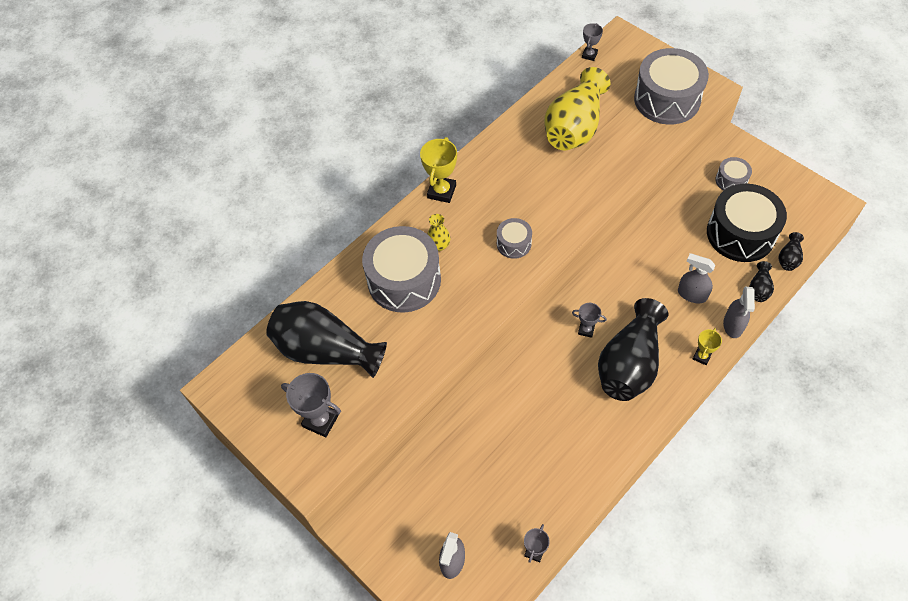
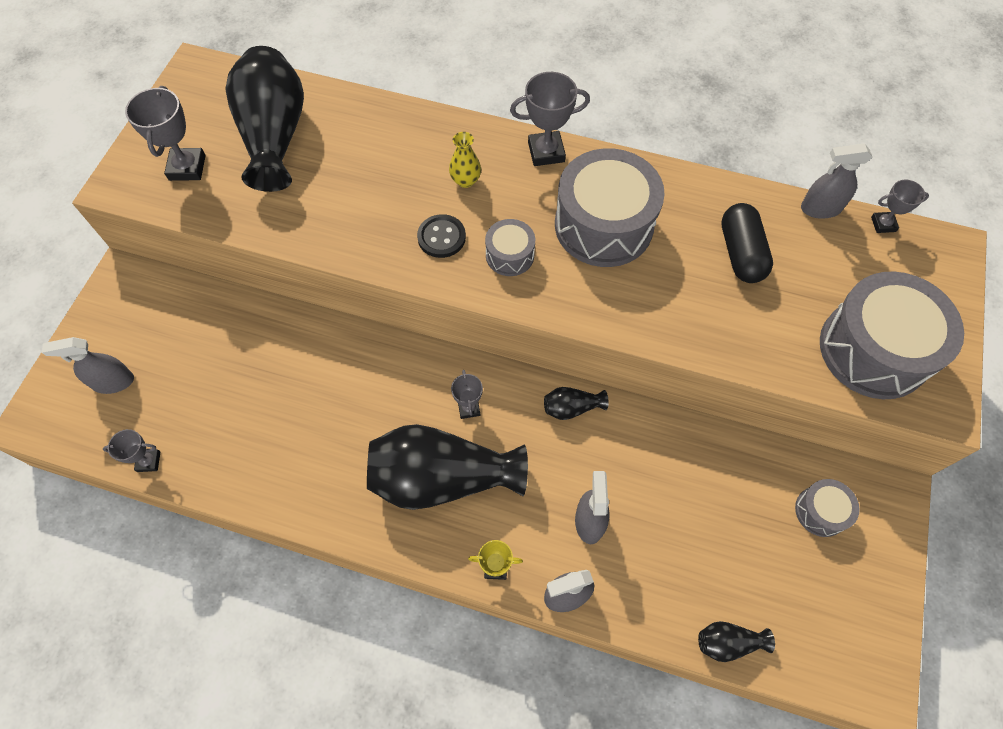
camera: 60 degrees right, 5 degrees up
grey drum [362,226,441,313] -> grey drum moved to [555,148,665,267]
yellow trophy [420,137,457,203] -> grey trophy [510,72,590,166]
yellow vase [544,67,610,150] -> black capsule [721,203,773,283]
black drum [707,184,787,262] -> none
black vase [749,261,774,302] -> black vase moved to [544,387,609,420]
none -> black button [417,214,466,258]
none -> grey spray bottle [801,144,872,219]

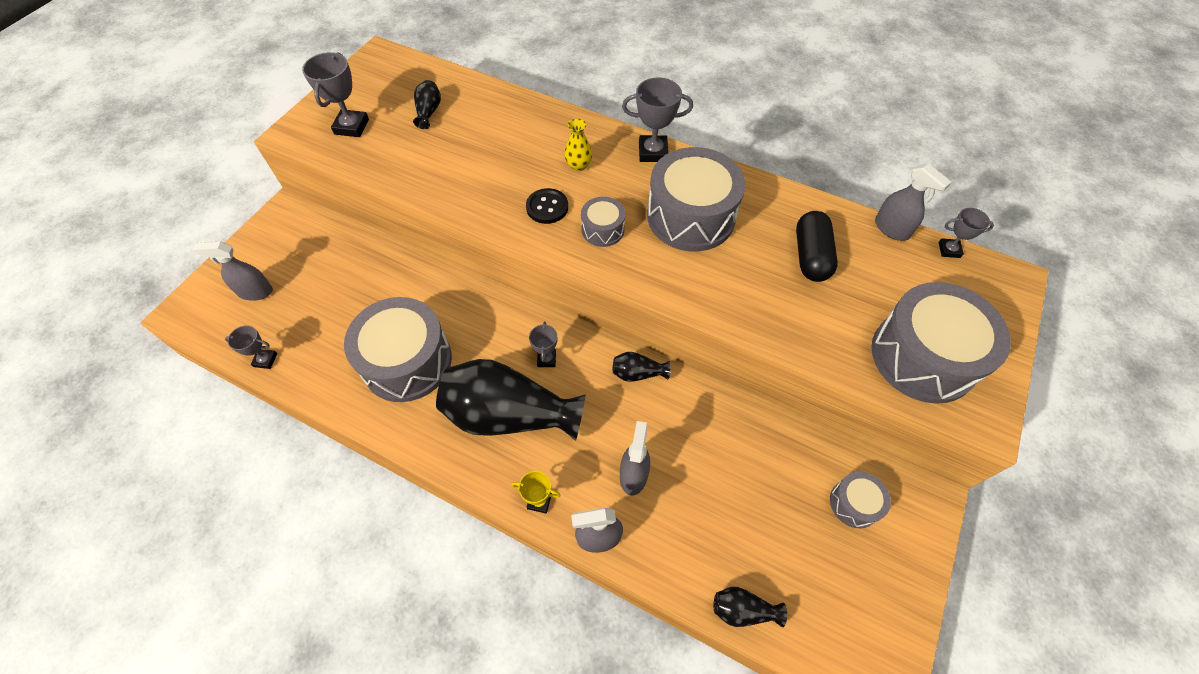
camera: 10 degrees right, 5 degrees down
black vase [225,46,304,192] -> black vase [413,80,441,129], size x0.42
grey spray bottle [801,144,872,219] -> grey spray bottle turned 135 degrees counterclockwise [875,163,952,241]
none -> grey drum [344,297,452,402]

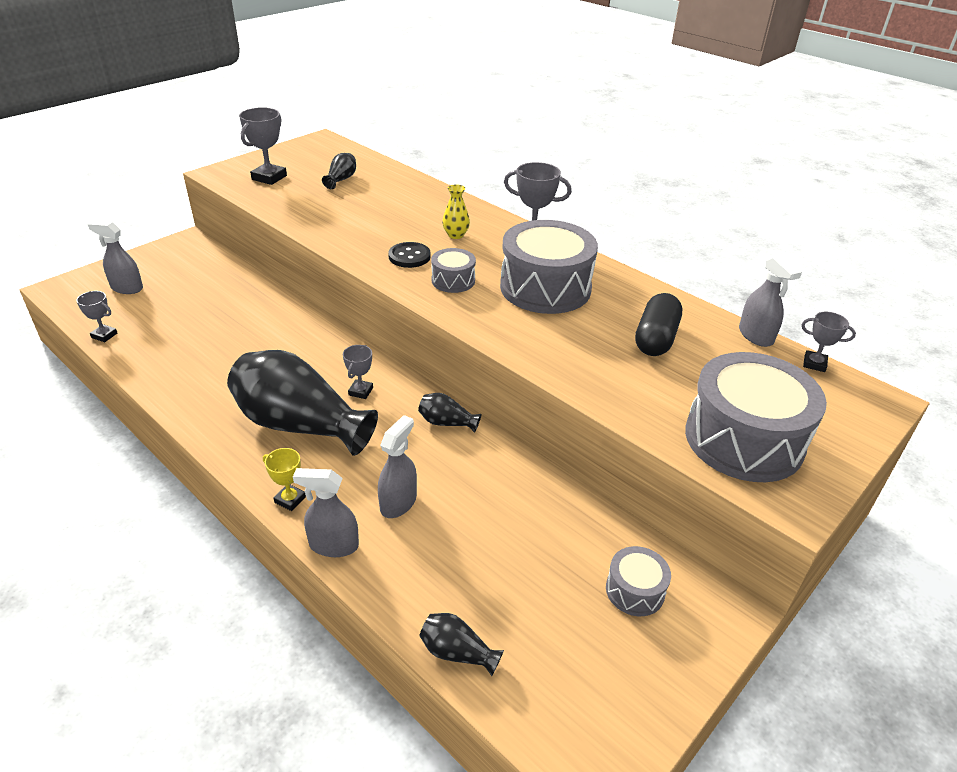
camera: 15 degrees right, 20 degrees down
grey drum [344,297,452,402] -> none

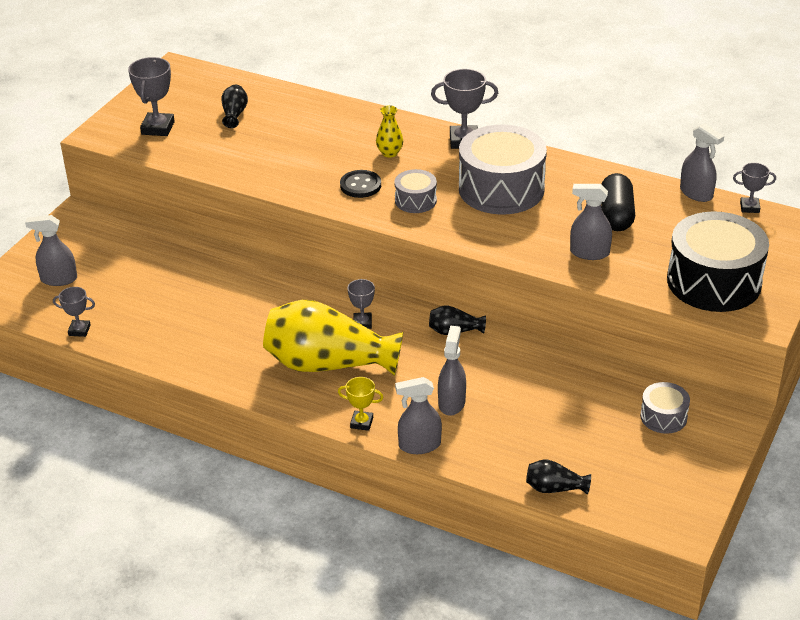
camera: 15 degrees left, 0 degrees up
black vase [227,350,378,456] -> yellow vase [263,300,403,376]
grey drum [685,352,827,482] -> black drum [667,211,769,312]
none -> grey spray bottle [570,184,612,260]

